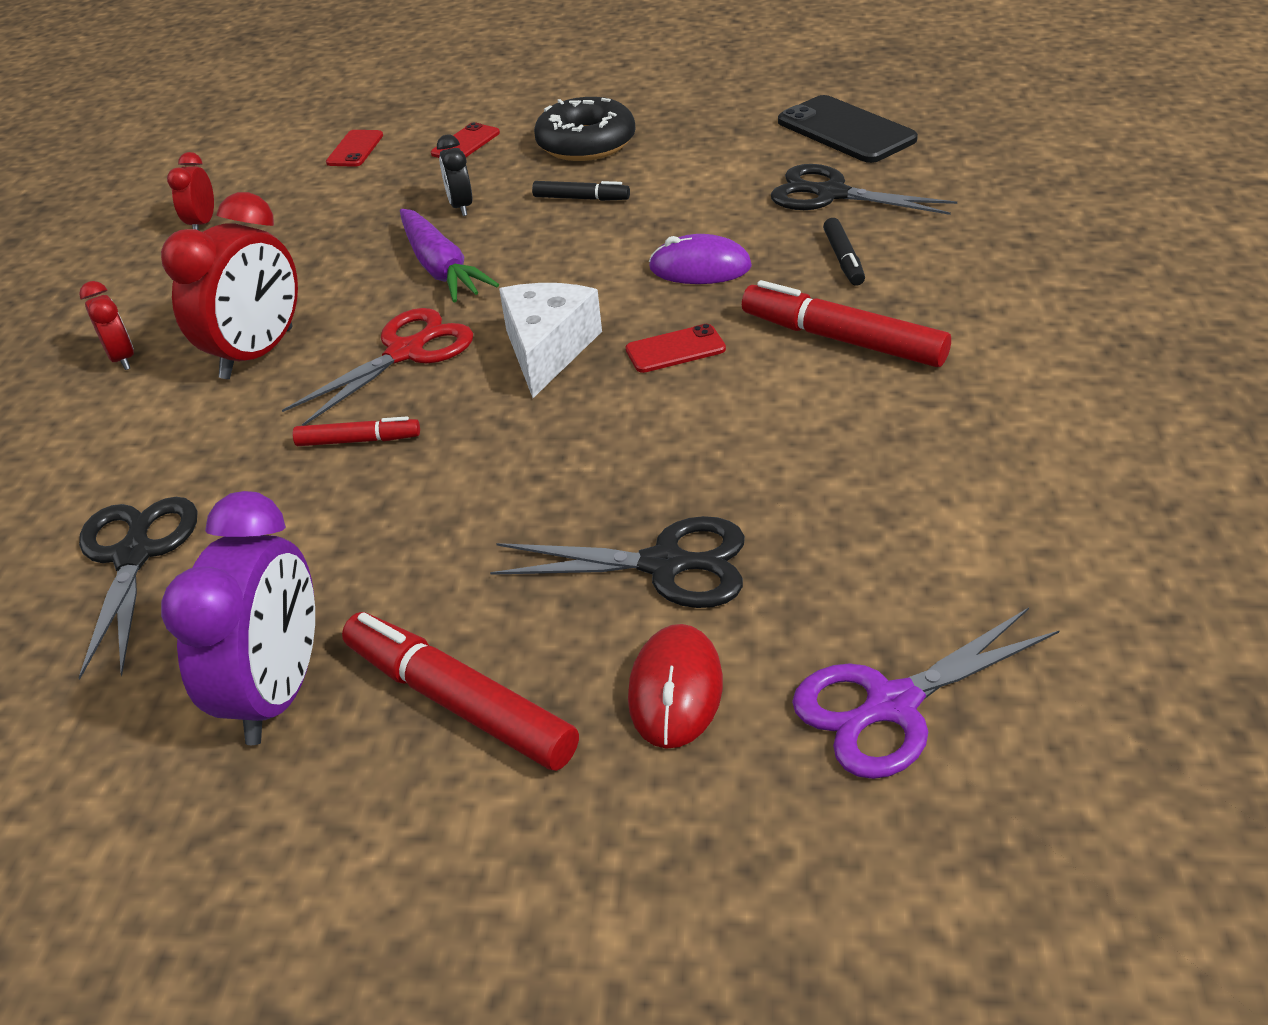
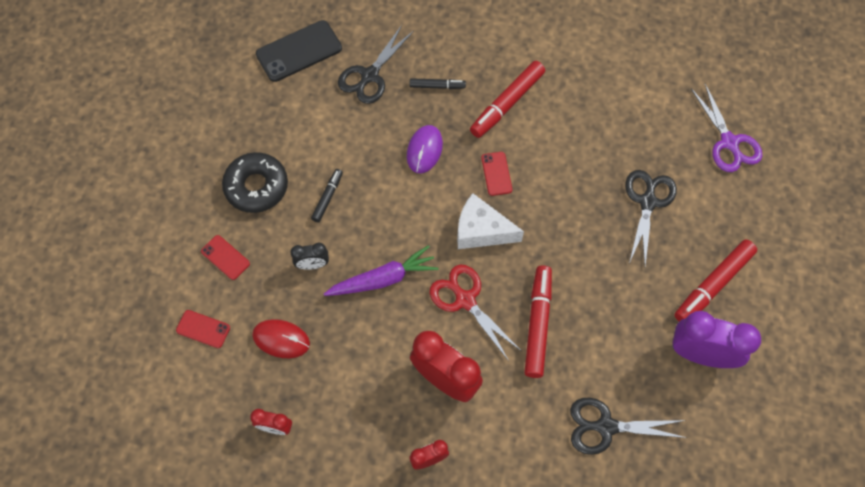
camera: 85 degrees left, 25 degrees up
red marker [293,416,420,446] -> red marker [524,266,552,378], size x1.81
red mouse [628,624,723,749] -> red mouse moved to [252,319,310,358]

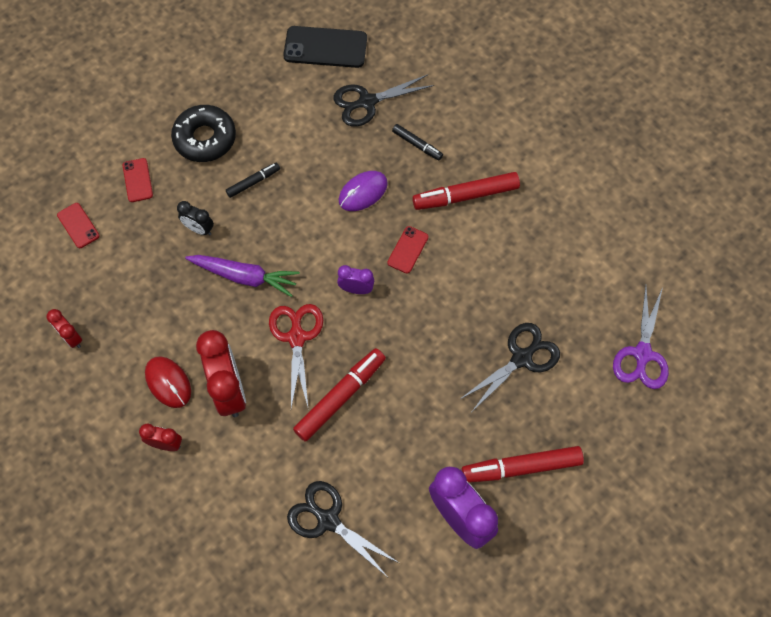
camera: 35 degrees right, 0 degrees up
red mouse [252,319,310,358] -> red mouse moved to [145,357,191,408]
white cheese [457,193,524,249] -> purple clock [337,265,374,294]

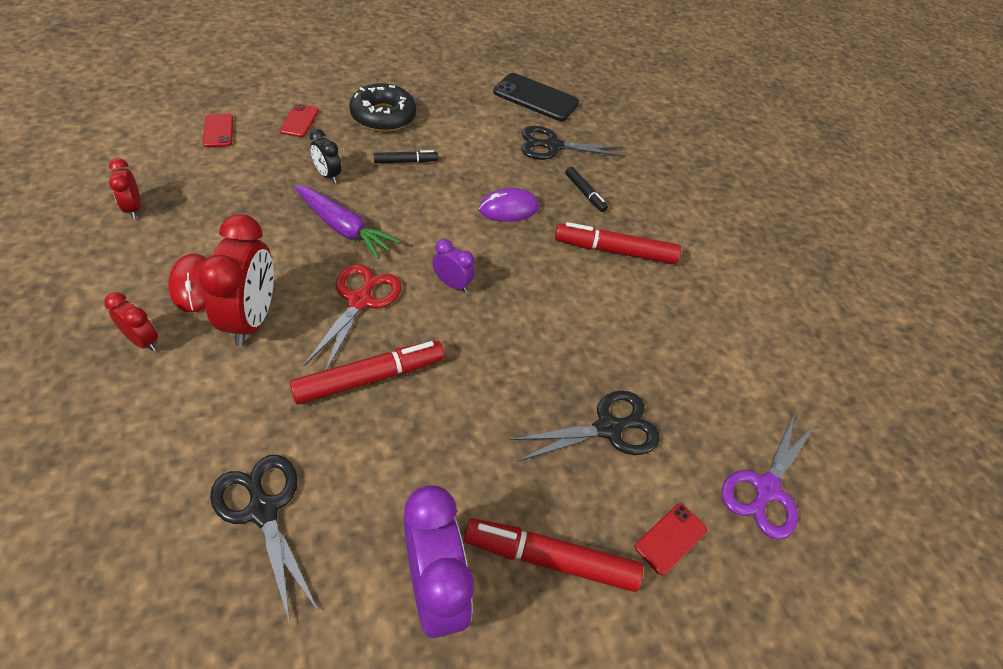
camera: 15 degrees right, 15 degrees down
red phone [387,226,429,274] -> red phone moved to [635,503,707,575]

